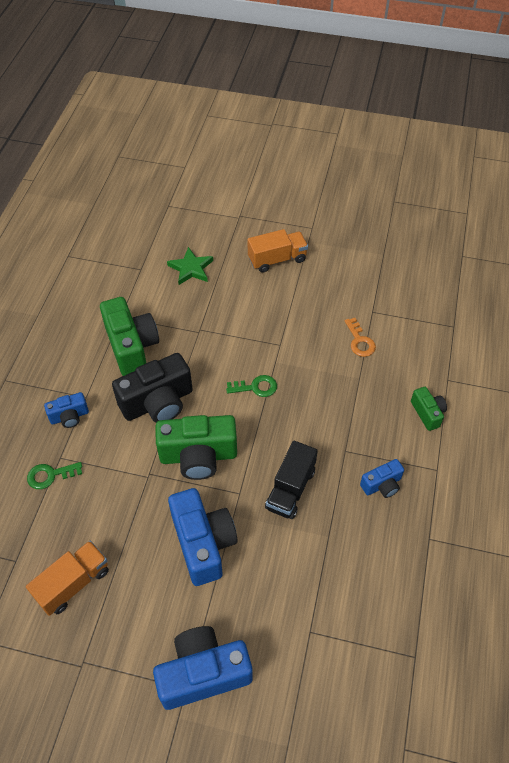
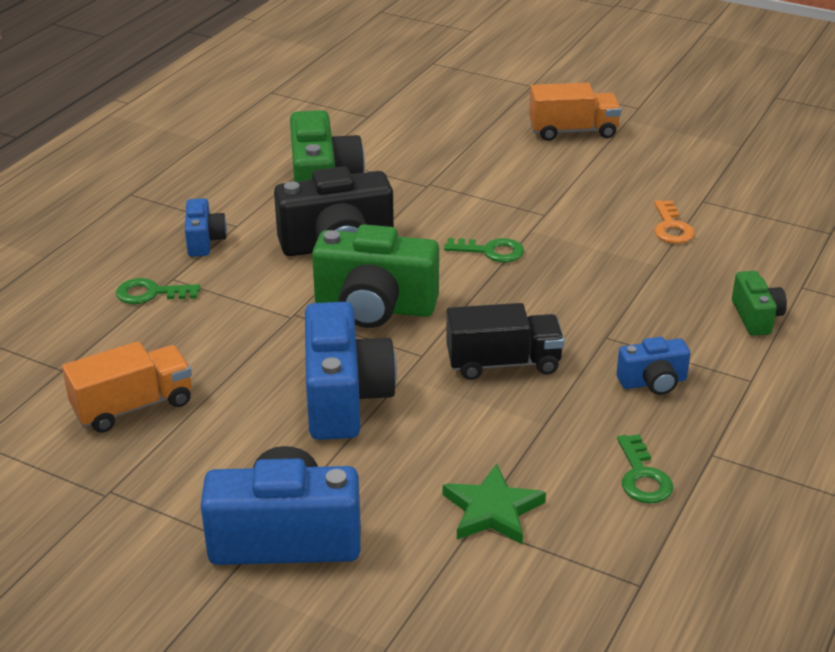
camera: 15 degrees right, 20 degrees down
blue camera [44,392,89,428] -> blue camera turned 90 degrees counterclockwise [185,198,227,257]
green star [167,247,213,285] -> green star moved to [443,463,546,544]
black truck [265,440,318,519] -> black truck turned 135 degrees counterclockwise [446,303,564,380]
none -> green key [617,434,673,503]

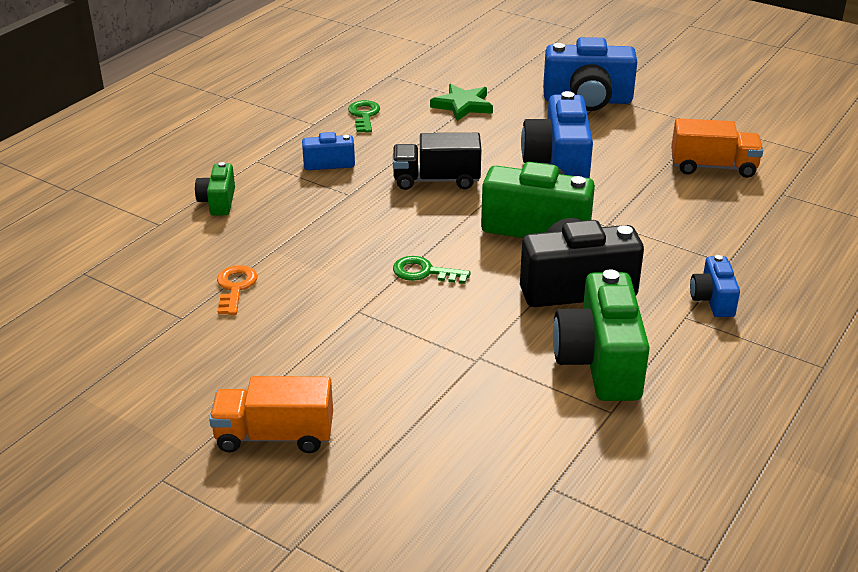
camera: 175 degrees left, 0 degrees up
orange truck [62,341,192,433] -> orange truck turned 150 degrees counterclockwise [671,118,763,178]
green key [116,278,200,304] -> none

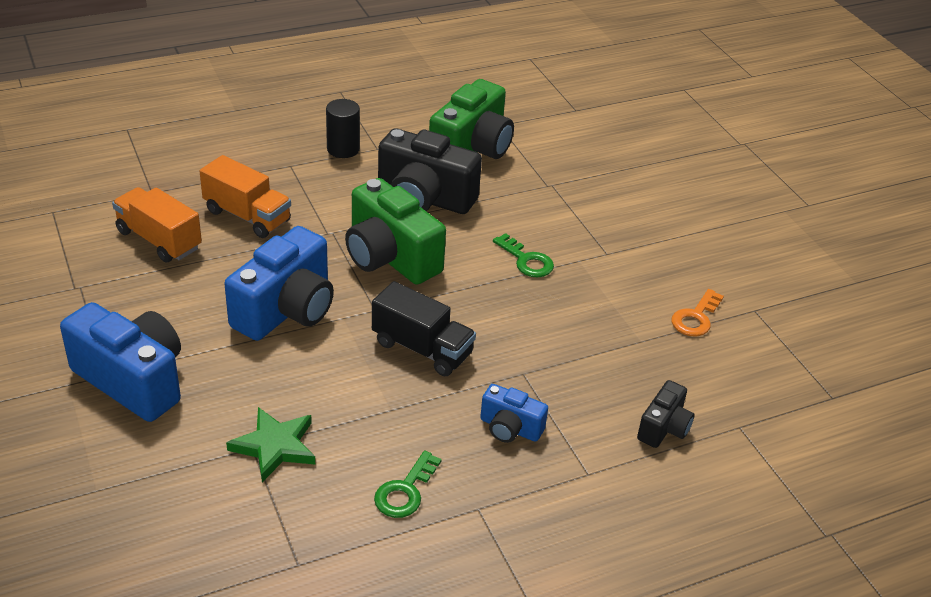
camera: 150 degrees left, 5 degrees up
green camera [195,162,235,215] -> black camera [637,380,695,448]
orange truck [209,376,333,453] -> orange truck moved to [200,155,291,238]
blue camera [690,255,740,317] -> black cylinder [326,99,360,158]

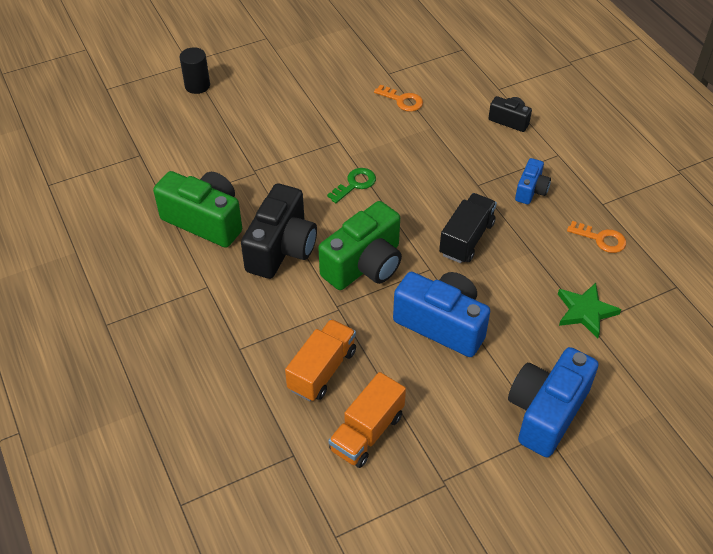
camera: 90 degrees left, 10 degrees up
black cylinder [326,99,360,158] -> black cylinder moved to [180,47,210,94]
green key [374,451,442,518] -> orange key [567,221,626,253]

